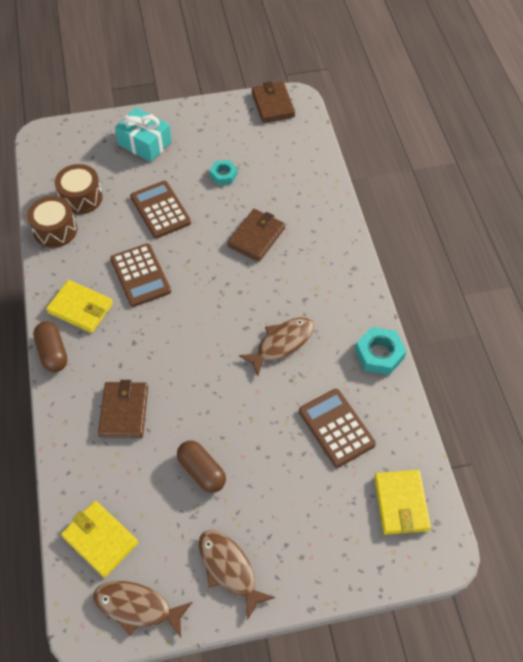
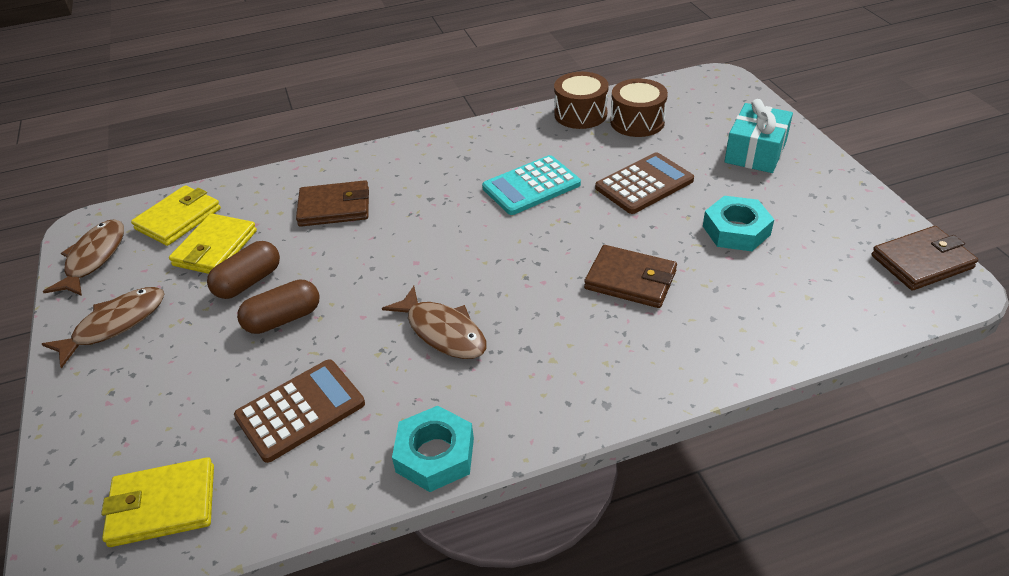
camera: 85 degrees right, 15 degrees down
brown capsule [33,322,67,372] -> brown capsule moved to [237,279,320,334]
yellow wallet [46,280,113,333] -> yellow wallet moved to [169,213,257,274]
brown calculator [110,243,171,307] -> turquoise calculator [482,155,581,215]
turquoise nut [209,160,238,185] -> turquoise nut [703,196,774,251], size x1.54

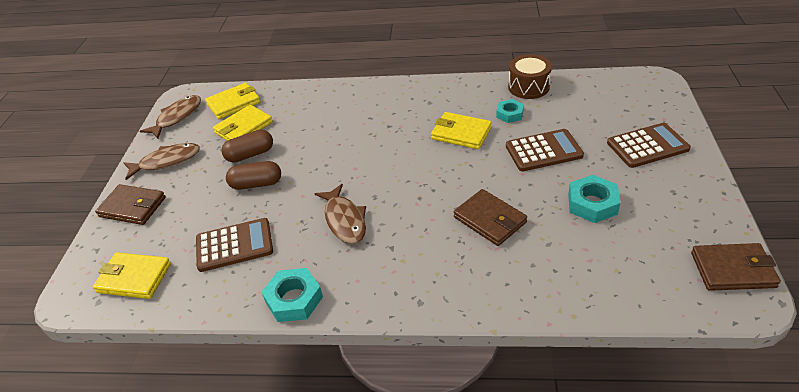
camera: 25 degrees right, 0 degrees up
brown wallet [296,180,369,227] -> brown wallet moved to [95,184,166,225]
turquoise calculator [482,155,581,215] -> yellow wallet [431,112,492,149]
brown drum [610,78,668,137] -> none
turquoise gift [724,99,793,173] -> brown calculator [607,123,691,168]
none -> turquoise nut [496,99,524,123]

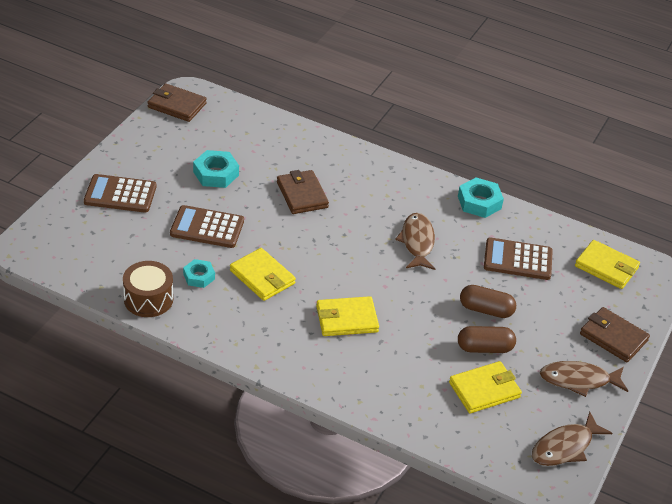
camera: 165 degrees left, 0 degrees up
yellow wallet [205,83,260,119] -> yellow wallet moved to [316,296,379,336]

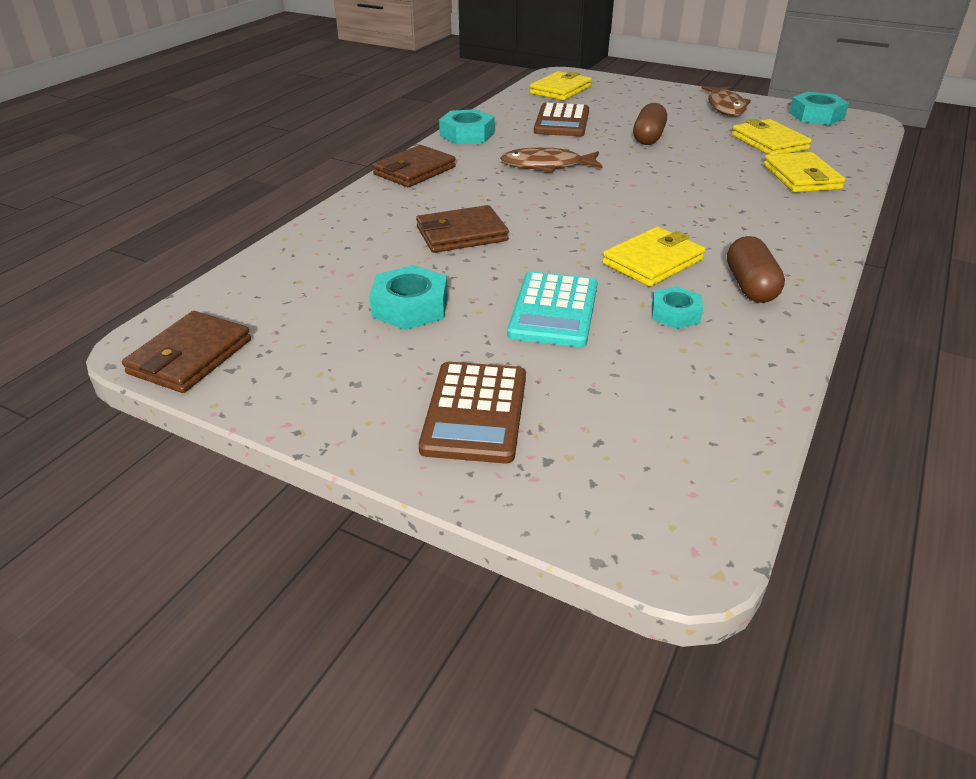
camera: 85 degrees left, 5 degrees down
brown drum [123,261,173,317] -> none
brown calculator [170,205,244,248] -> turquoise calculator [507,272,597,347]
yellow wallet [316,296,379,336] -> yellow wallet moved to [763,152,845,192]
brown capsule [458,326,516,353] -> brown capsule moved to [727,236,785,303]
brown fish [532,412,612,466] -> turquoise nut [789,92,849,125]
brown wallet [580,307,650,362] -> brown wallet moved to [372,145,456,187]

